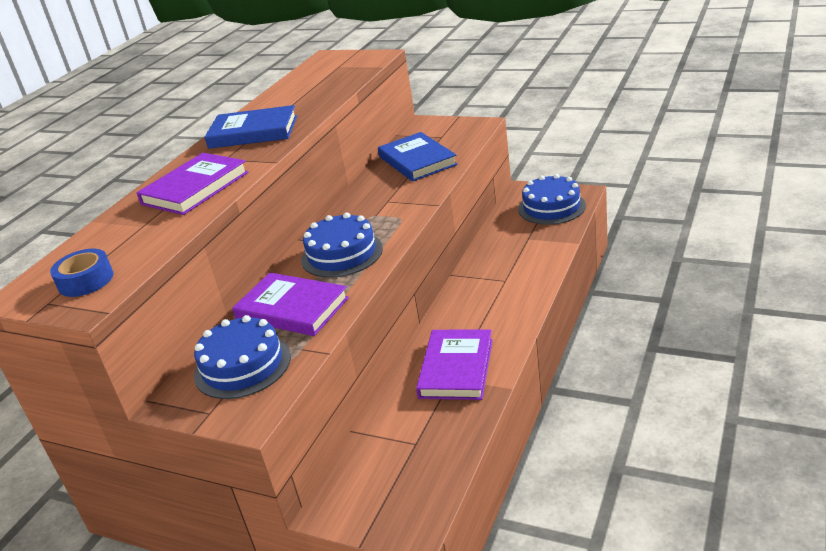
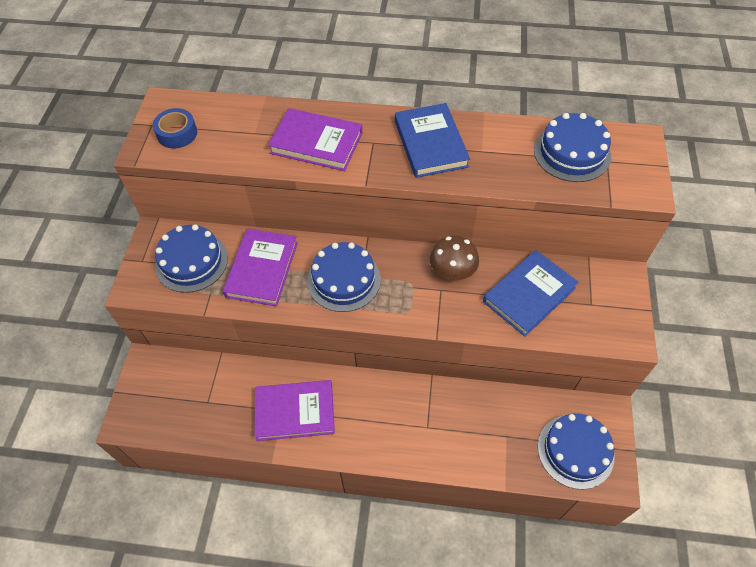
camera: 70 degrees right, 25 degrees up
none -> brown mushroom [430,236,479,280]
none -> blue cake [534,113,611,182]

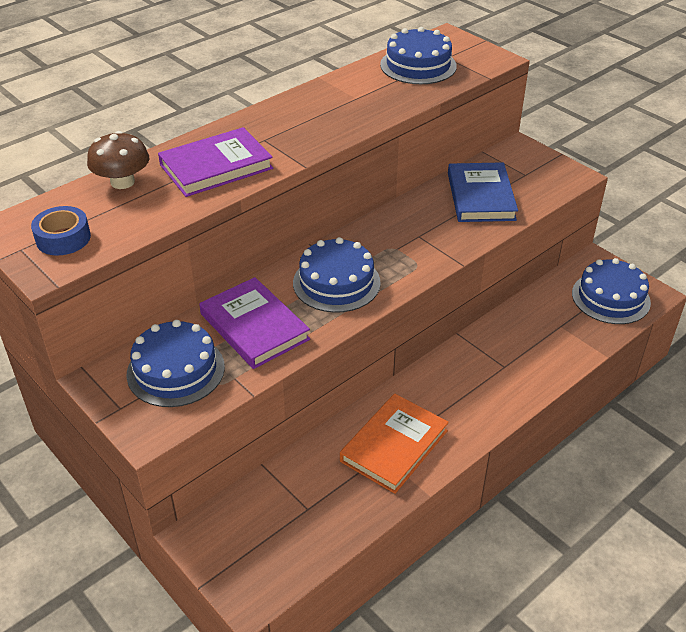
camera: 50 degrees left, 15 degrees down
purple book [254,380,335,441] -> orange book [340,393,449,494]
blue book [395,103,470,178] -> none
brown mushroom [430,236,479,280] -> brown mushroom moved to [87,131,149,189]

